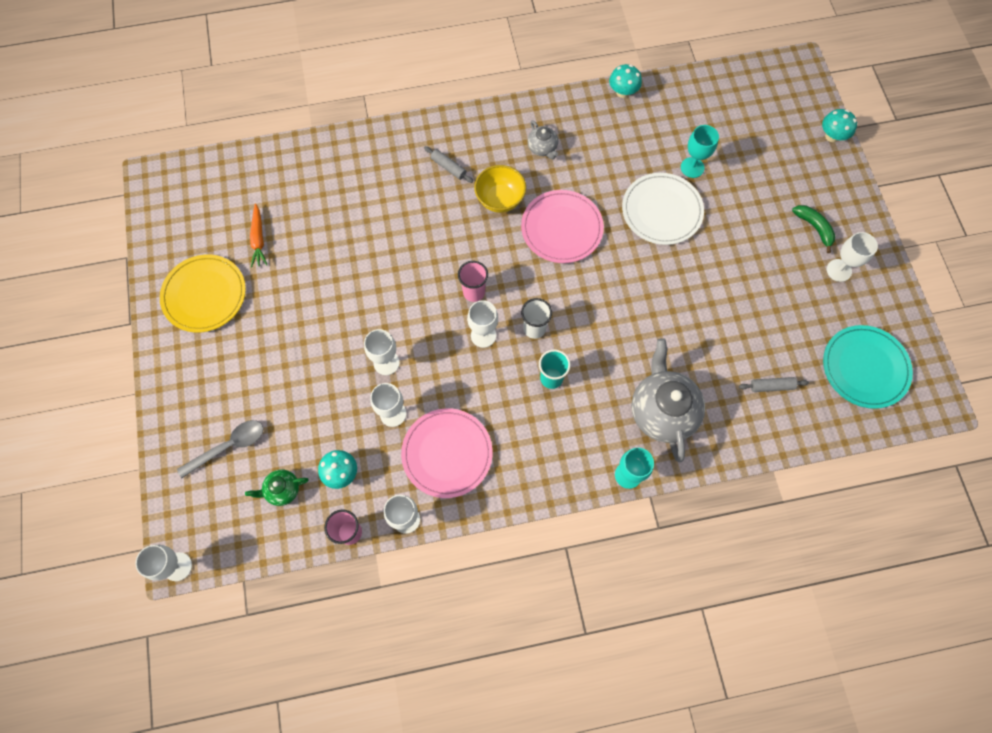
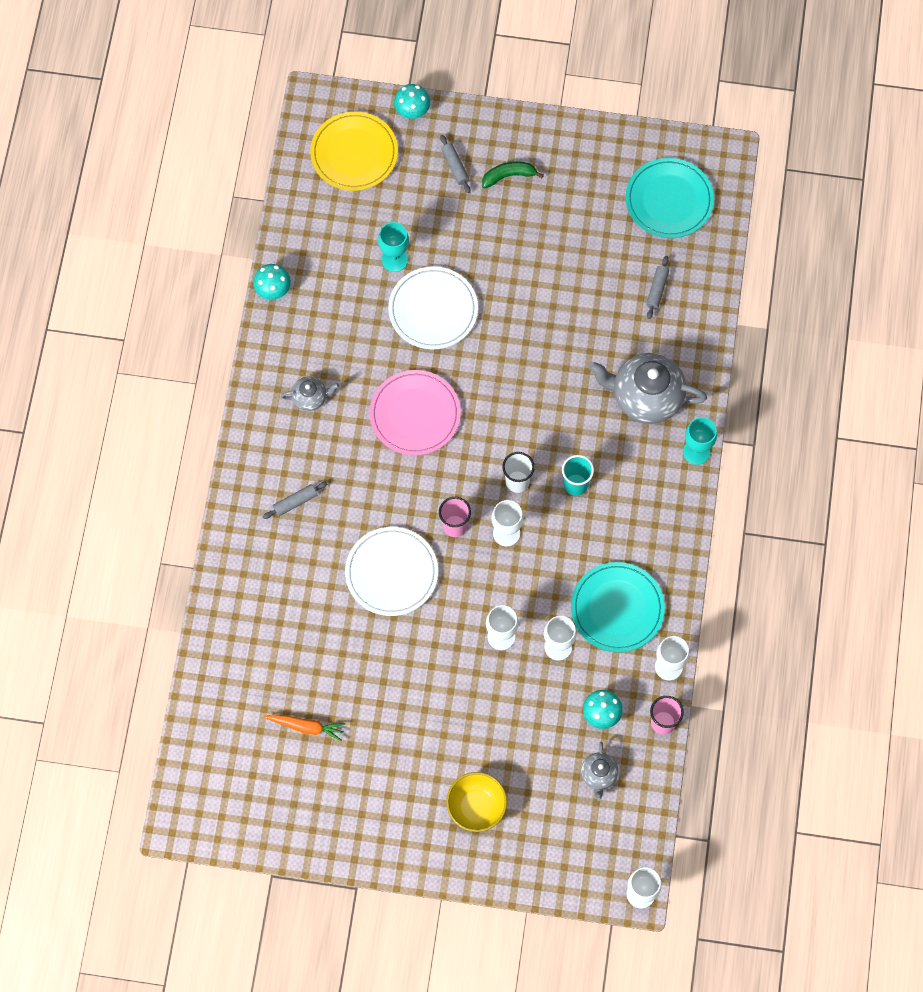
camera: 70 degrees left, 0 degrees up
yellow plate [160,254,246,333] -> yellow plate moved to [310,112,398,191]
grey spoon [177,420,264,478] -> none
green teapot [245,469,309,506] -> grey teapot [581,742,618,801]
pink plate [401,408,492,498] -> turquoise plate [571,562,665,652]
yellow bowl [474,165,526,213] -> yellow bowl moved to [446,772,507,832]
white goblet [827,232,878,282] -> none
none -> white plate [345,527,438,616]
none -> grey rolling pin [440,135,471,194]

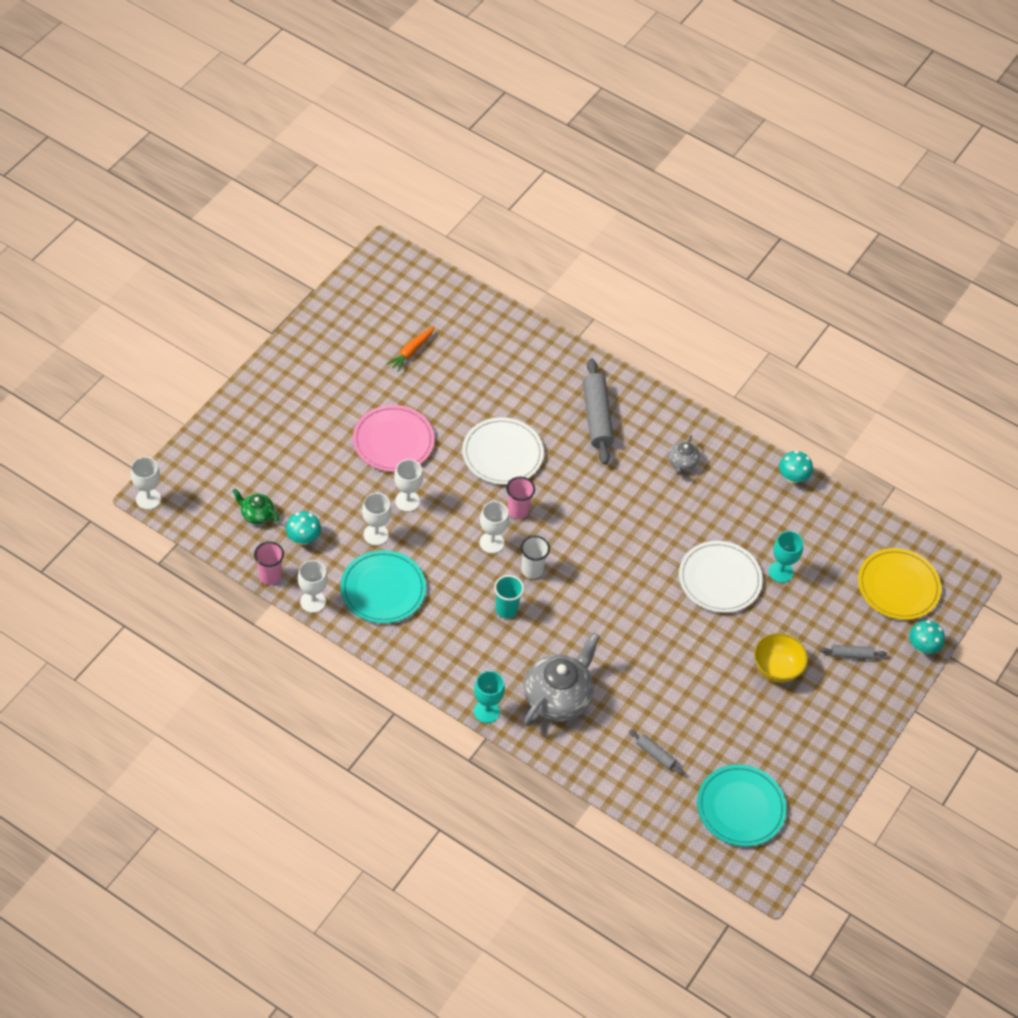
camera: 110 degrees right, 15 degrees down
grey rolling pin [263,482,327,519] -> grey rolling pin [583,359,614,464], size x2.01
pink plate [370,370,461,456] -> pink plate moved to [353,405,435,472]
yellow bowl [446,772,507,832] -> yellow bowl moved to [754,633,808,683]
green banana [482,161,544,189] -> none
grey teapot [581,742,618,801] -> green teapot [232,489,280,524]

